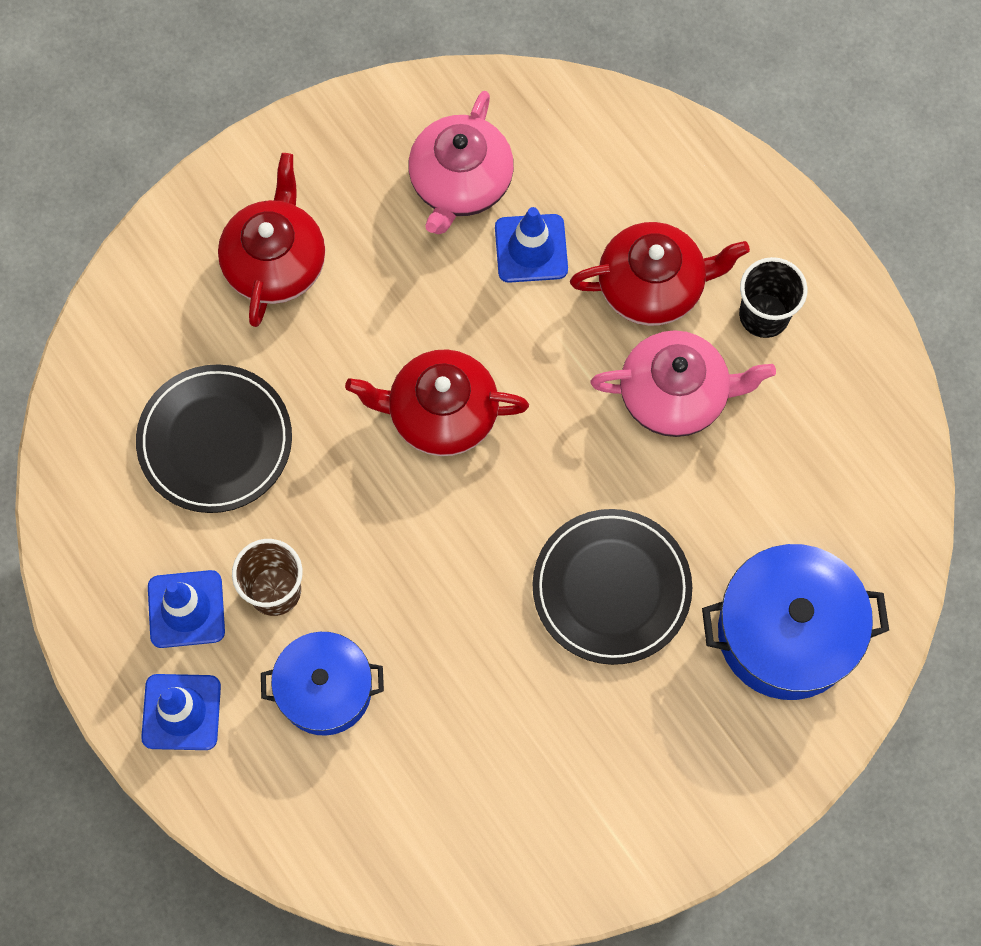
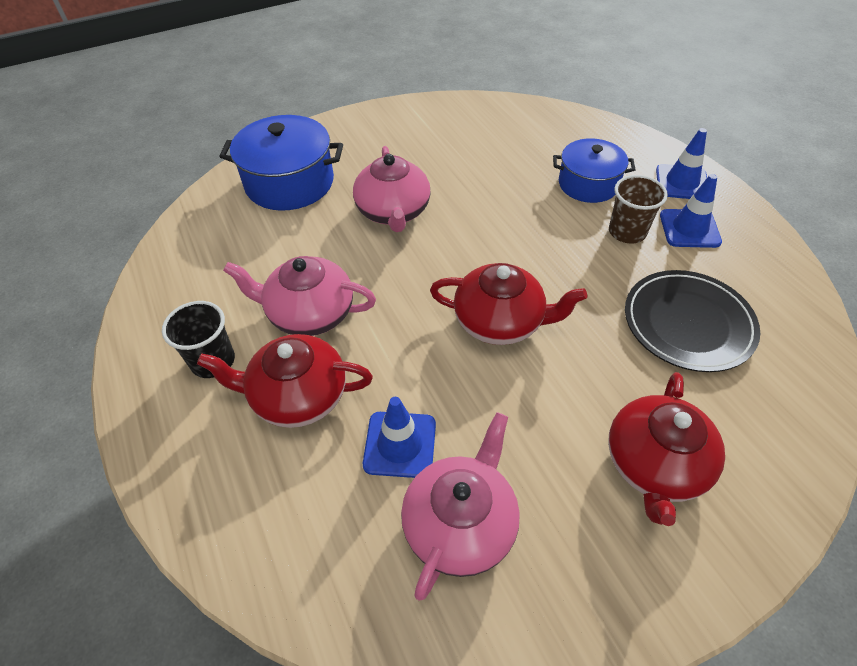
camera: 170 degrees left, 20 degrees down
black plate [532,509,692,665] -> pink teapot [353,146,431,232]

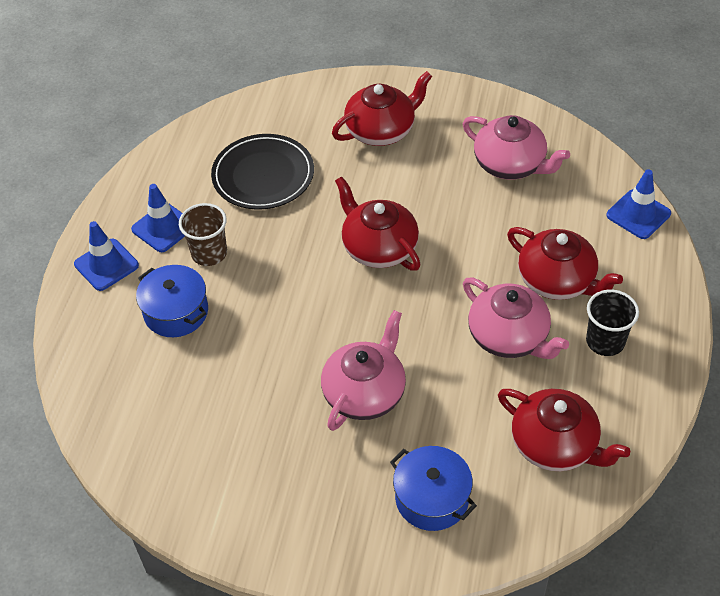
camera: 140 degrees left, 0 degrees up
blue pot [219,115,343,211] -> blue pot [390,446,477,531], size x0.67
blue traffic cone [363,397,436,478] -> blue traffic cone moved to [606,169,671,239]
pink teapot [401,412,520,601] -> pink teapot turned 120 degrees counterclockwise [463,115,570,180]
none -> red teapot [498,389,630,471]

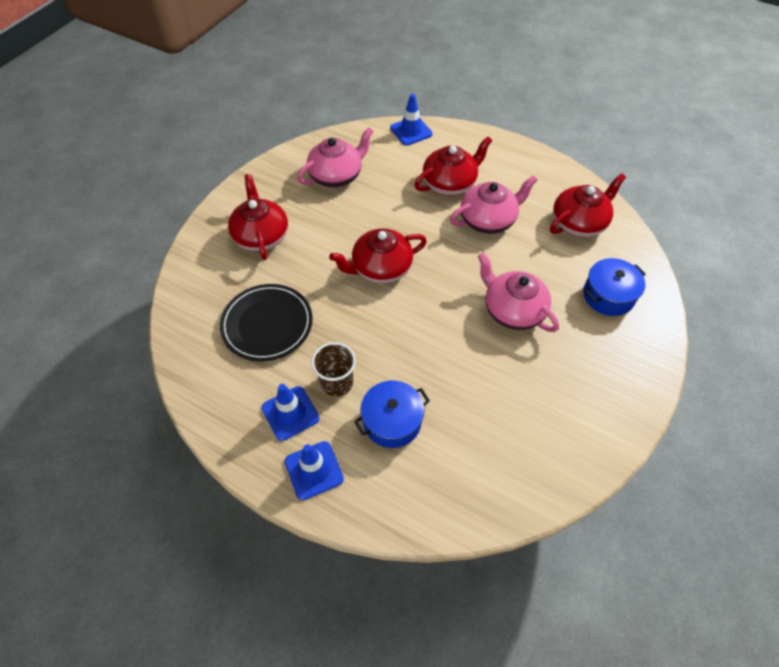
camera: 75 degrees left, 5 degrees up
black cup [586,290,639,356] -> none

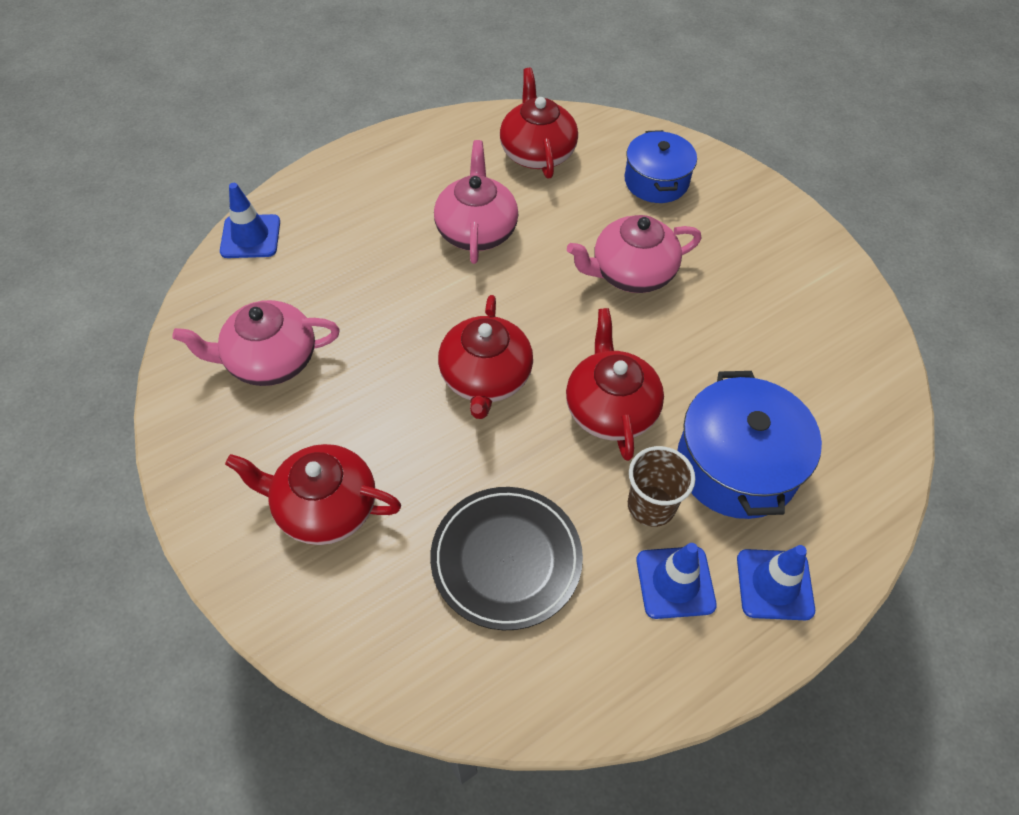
camera: 65 degrees left, 0 degrees up
pink teapot [297,127,374,188] -> pink teapot turned 90 degrees counterclockwise [172,300,340,386]
blue pot [354,381,430,448] -> blue pot [677,371,822,519], size x1.50
red teapot [415,136,492,196] -> red teapot moved to [566,308,664,461]

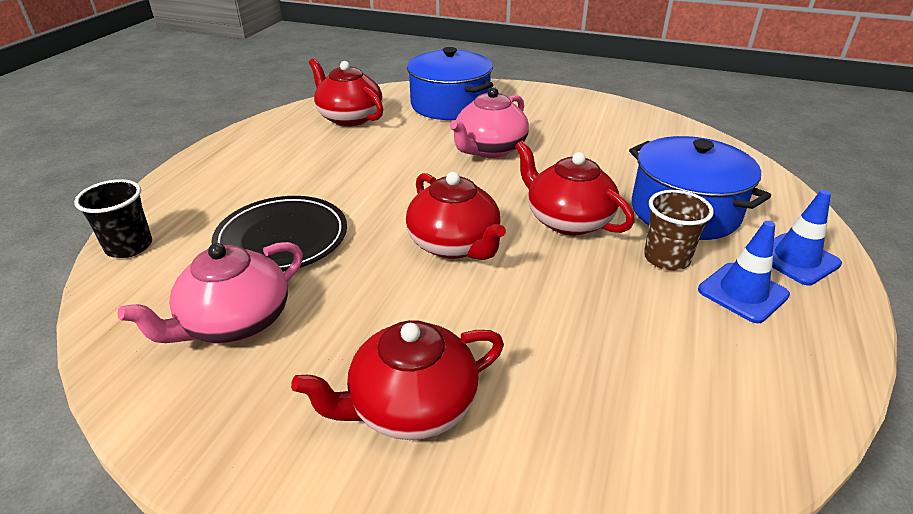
camera: 35 degrees left, 20 degrees down
blue traffic cone [220,183,280,258] -> black cup [74,179,152,258]
black plate [430,487,583,630] -> black plate moved to [211,196,347,272]
pink teapot [434,140,518,264] -> none
blue pot [625,130,697,203] -> blue pot [407,47,493,120], size x1.50

